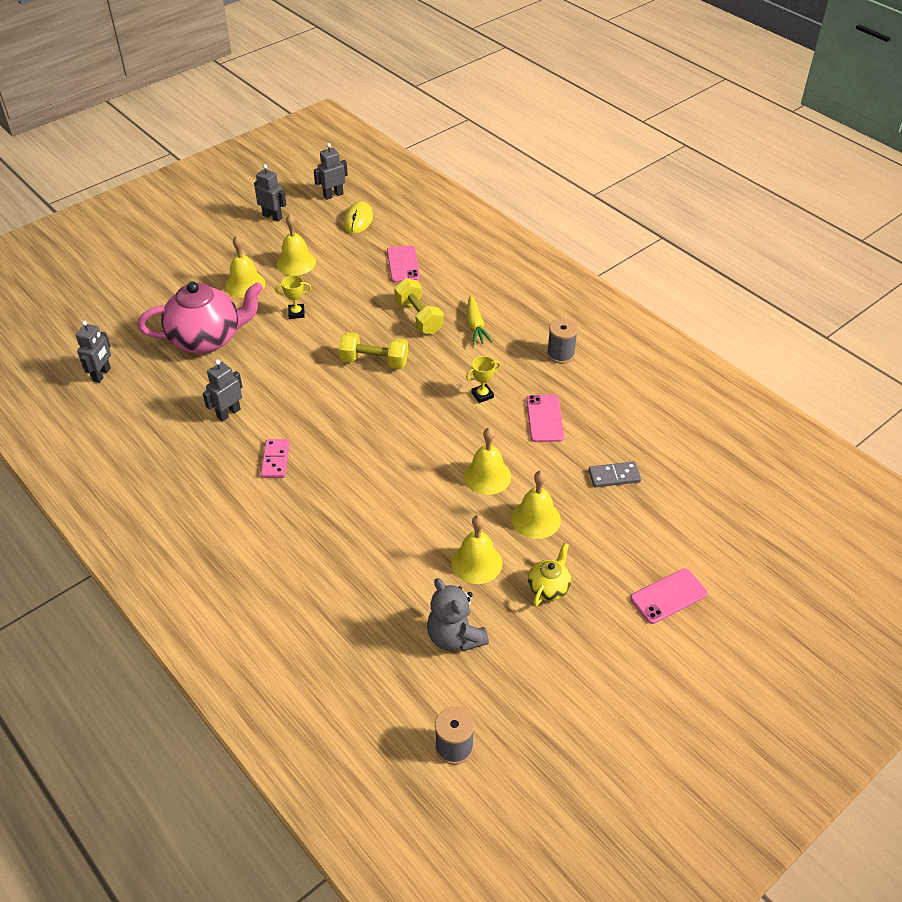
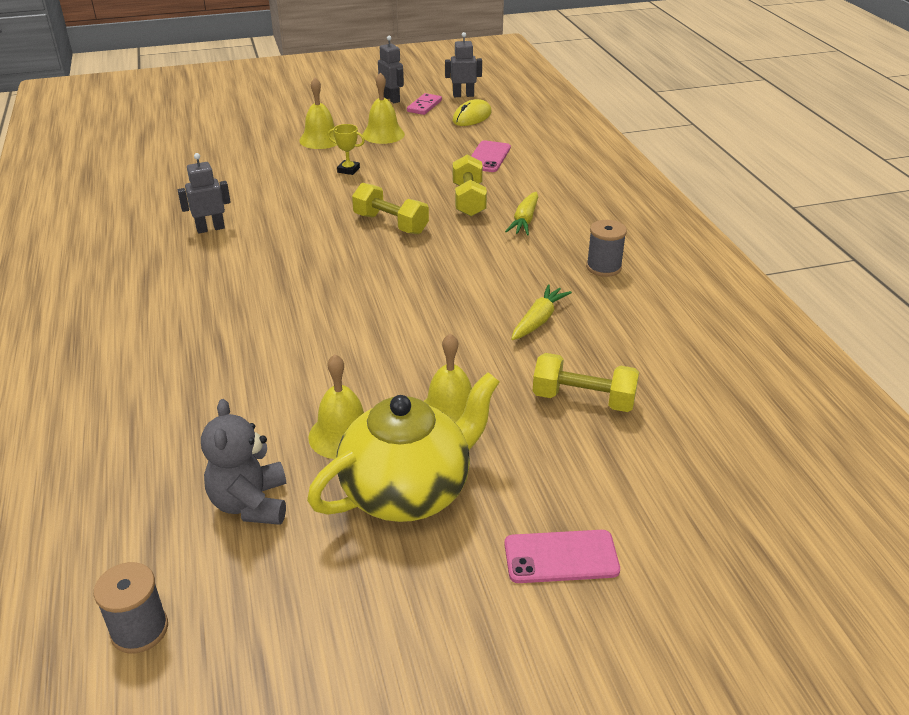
camera: 25 degrees right, 10 degrees down
grey robot [76,321,111,383] -> none
pink teapot [138,281,263,354] -> none
pink domino [261,439,290,478] -> pink domino moved to [407,93,442,115]
yellow bell [464,427,511,495] -> none
yellow trophy [466,356,501,403] -> none
pink phone [526,395,564,442] -> yellow carrot [511,284,572,340]
yellow teapot [528,543,572,606] -> yellow teapot [307,372,499,522], size x2.12
grey domino [589,461,641,487] -> yellow dumbbell [532,353,639,412]

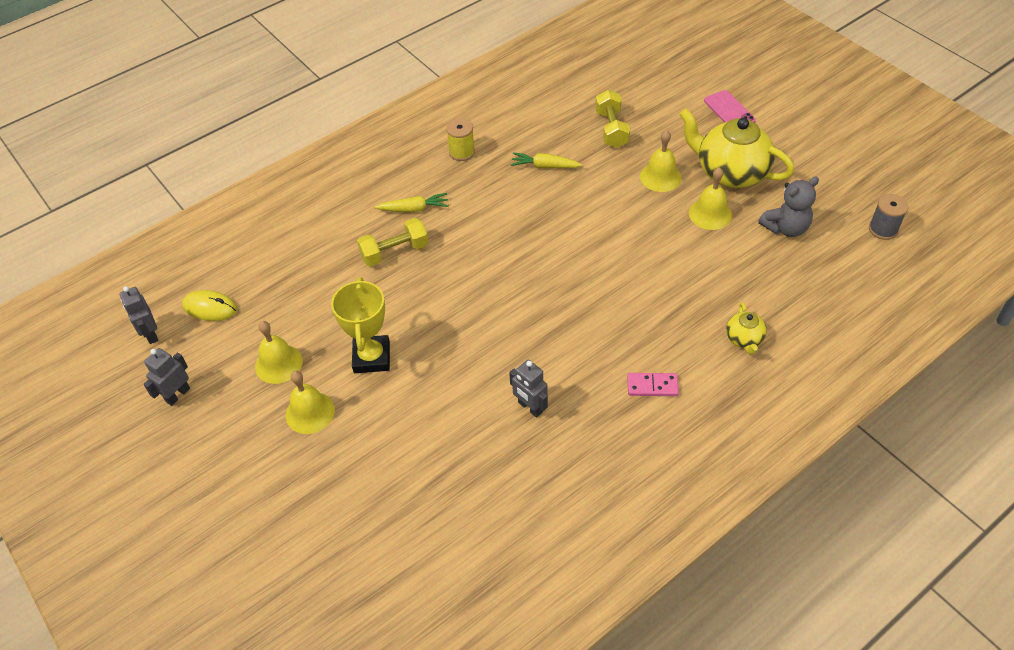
camera: 110 degrees left, 15 degrees up
yellow trophy [328,124,365,175] -> yellow trophy [331,277,390,373], size x1.99
yellow dumbbell [352,183,429,234] -> none
pink domino [407,93,442,115] -> pink domino moved to [627,373,679,396]
pink phone [471,140,511,172] -> none
grey spool [586,220,627,277] -> yellow spool [446,118,475,161]
none -> yellow teapot [726,302,767,355]

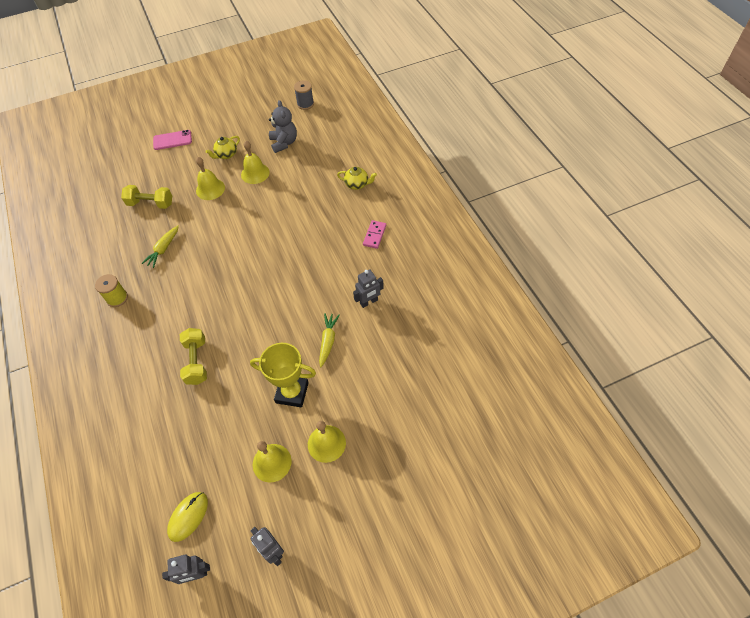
camera: 75 degrees left, 5 degrees up
yellow carrot [375,193,449,212] -> yellow carrot moved to [319,313,340,367]
yellow teapot [679,108,794,188] -> yellow teapot [206,136,240,159], size x0.47

